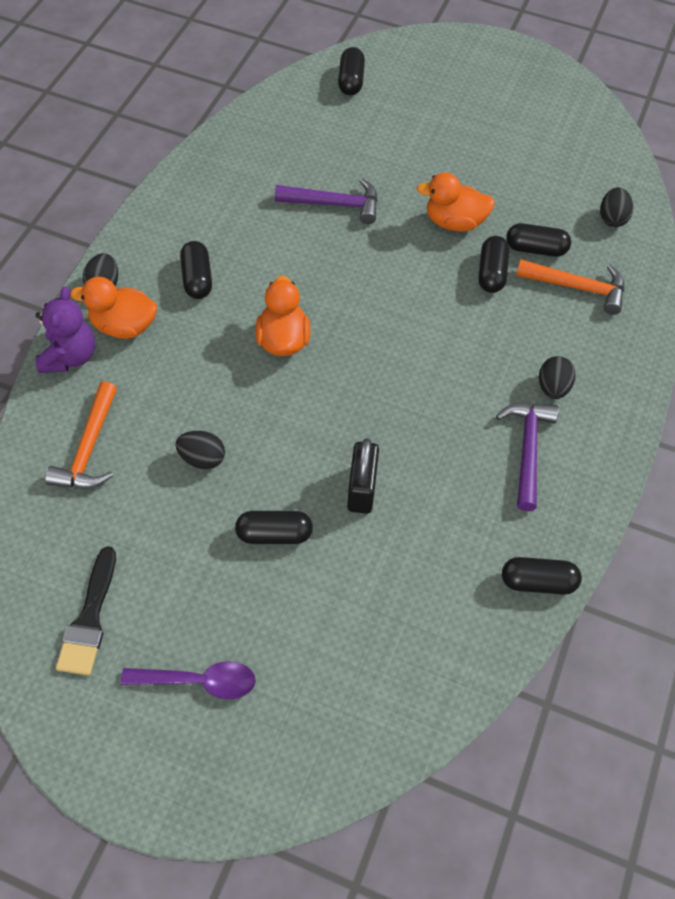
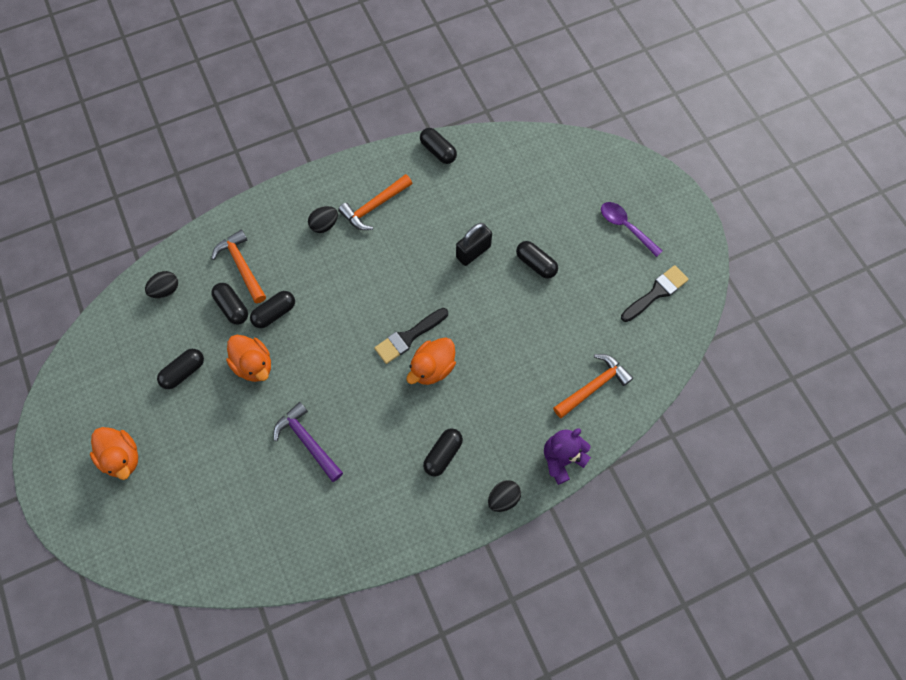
camera: 135 degrees left, 10 degrees up
orange duck [70,277,157,339] -> orange duck moved to [90,427,138,480]
black egg [175,431,225,470] -> none
black capsule [338,47,365,95] -> black capsule moved to [157,349,204,389]
purple hammer [496,403,559,511] -> orange hammer [338,174,412,230]
none -> black brush [374,308,448,364]

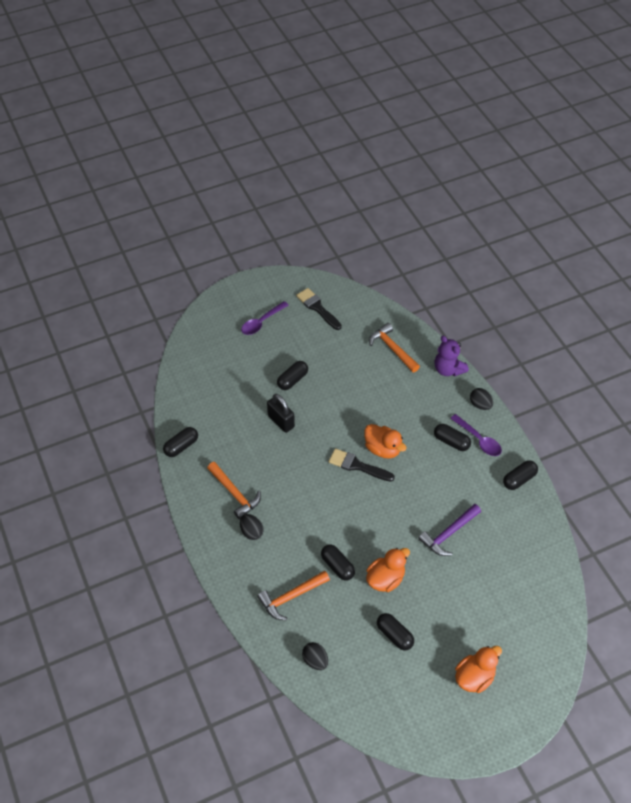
camera: 90 degrees left, 15 degrees down
black capsule [211,283,248,325] -> black capsule moved to [503,460,538,490]
black brush [374,308,448,364] -> black brush turned 150 degrees clockwise [329,448,395,482]
none -> purple spoon [450,414,502,456]

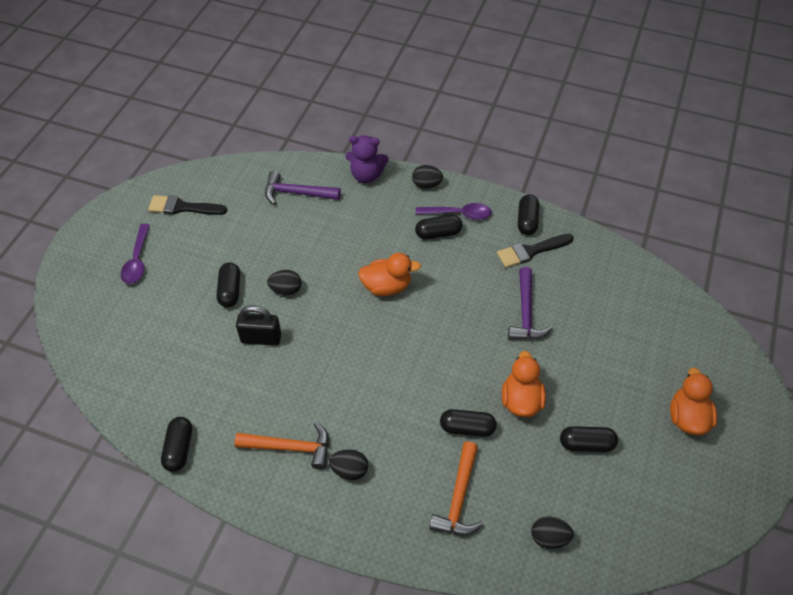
camera: 45 degrees left, 0 degrees up
black brush [329,448,395,482] -> black brush moved to [497,234,574,268]
orange hammer [369,323,420,372] -> purple hammer [265,171,341,205]
none -> black egg [267,270,302,295]

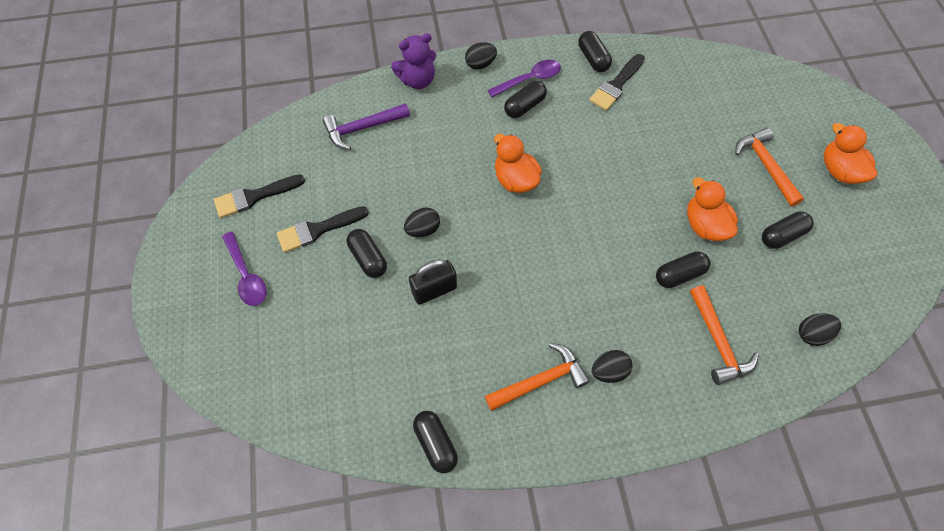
camera: 30 degrees left, 10 degrees up
orange duck [358,253,421,296] -> orange duck turned 90 degrees counterclockwise [494,134,542,193]
purple hammer [508,267,553,340] -> none
none -> black brush [277,206,369,253]
none -> orange hammer [735,128,804,206]

